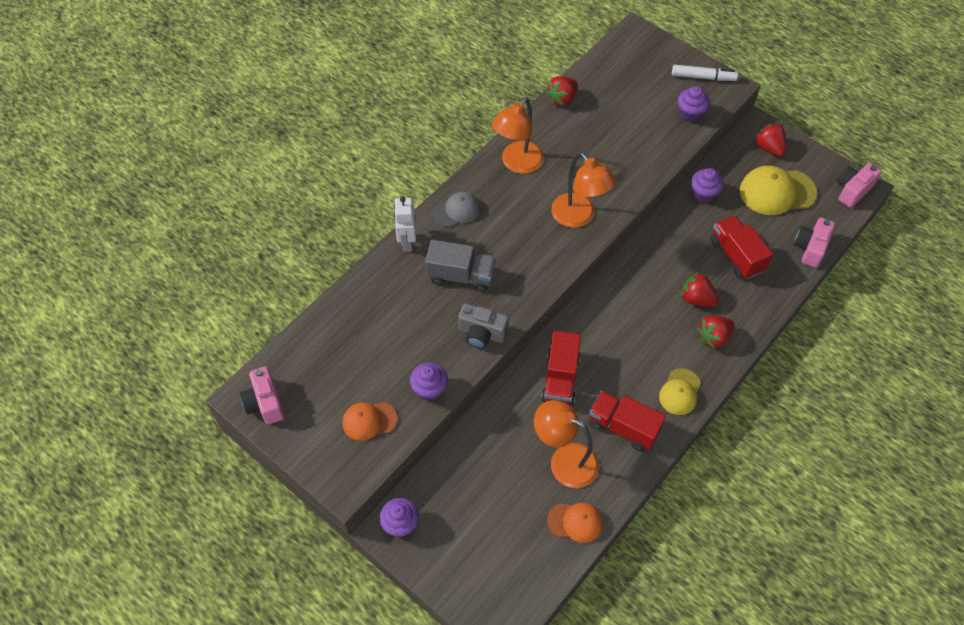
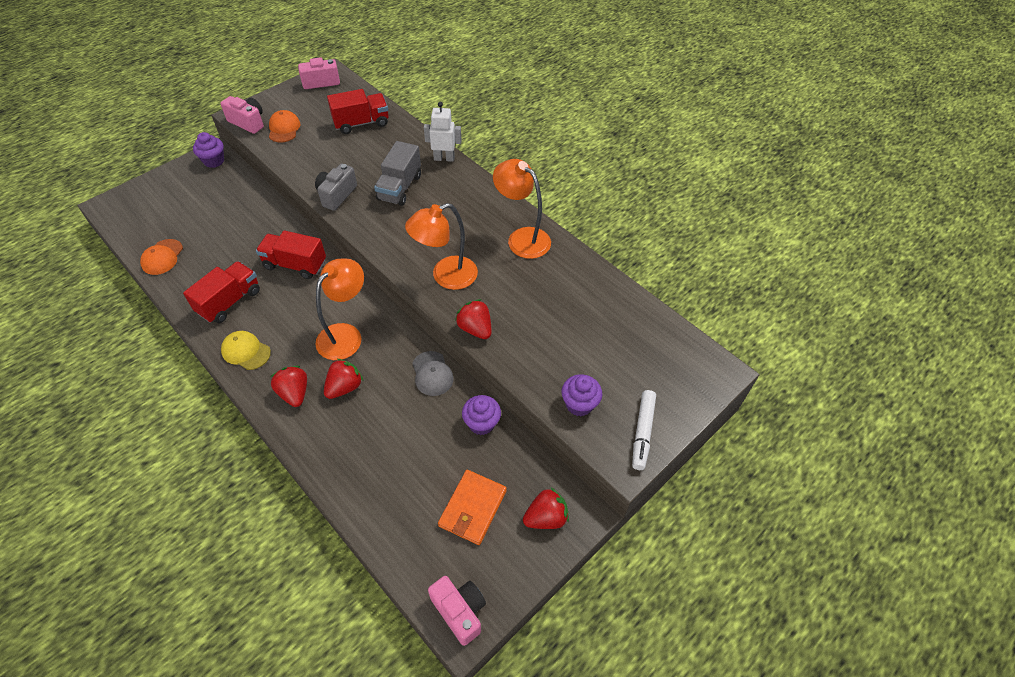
camera: 95 degrees right, 5 degrees down
purple cupcake [410,362,448,401] -> none
grey cap [433,192,480,227] -> grey cap moved to [412,351,454,396]
orange lamp [534,400,599,488] -> orange lamp moved to [315,259,364,360]
red strawberry [546,76,578,106] -> red strawberry moved to [455,299,491,339]
red truck [710,215,773,279] -> red truck moved to [327,89,389,134]
yellow cap [740,166,817,215] -> orange wallet [438,470,507,545]
pink camera [794,217,835,268] -> pink camera moved to [220,96,264,134]

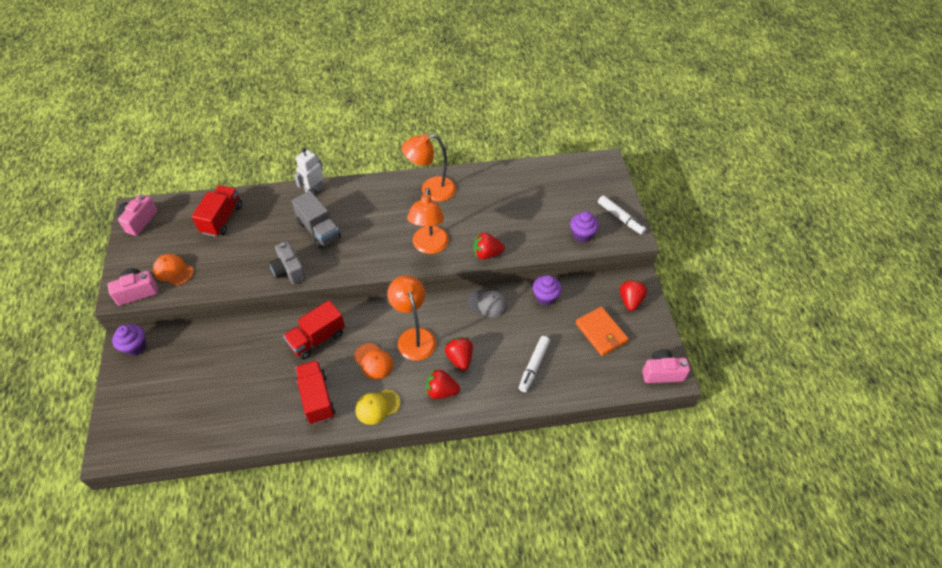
camera: 55 degrees left, 0 degrees up
orange cap [140,239,183,275] -> orange cap moved to [354,343,393,380]
none -> white marker [519,336,550,392]

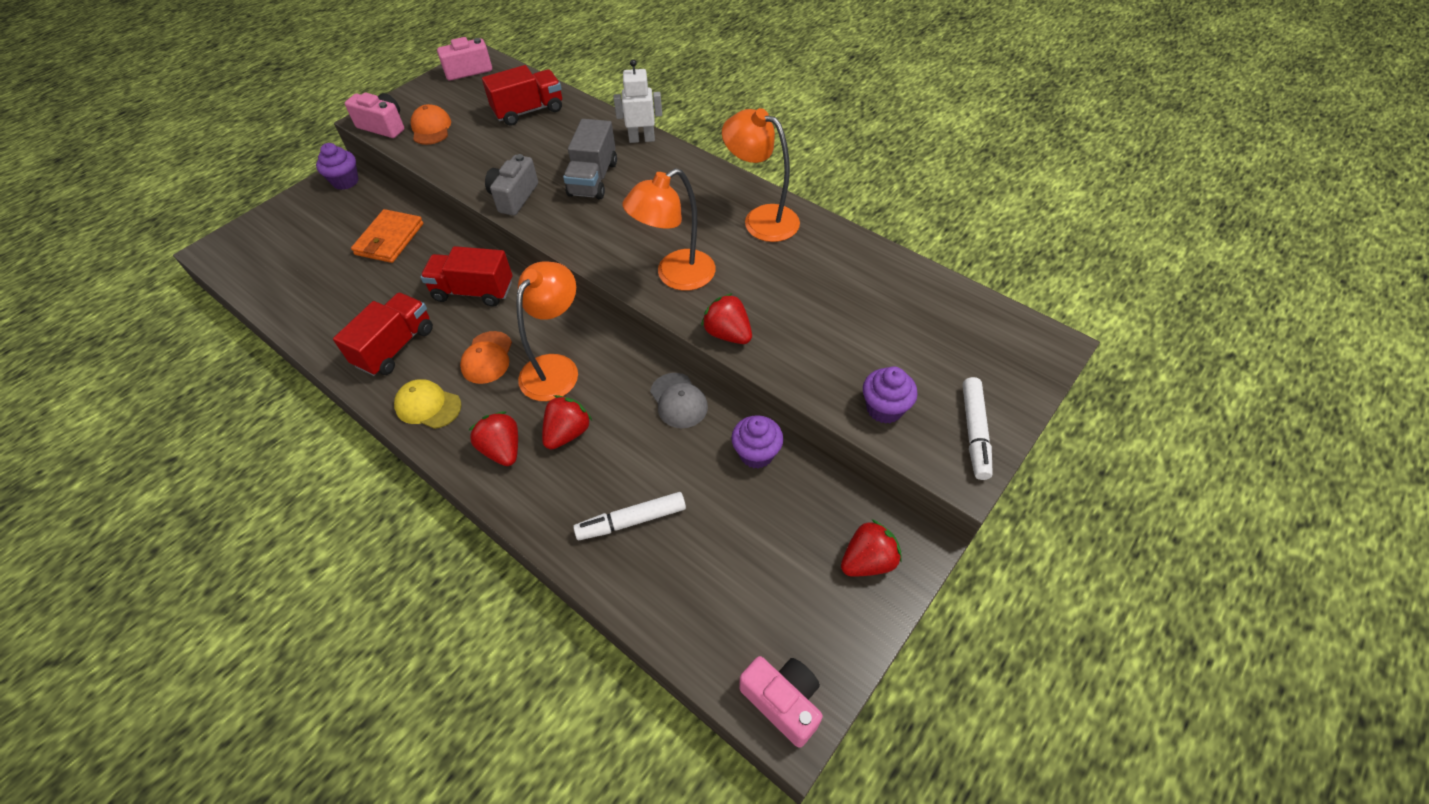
camera: 50 degrees right, 0 degrees up
orange wallet [575,307,629,356] -> orange wallet moved to [351,209,423,263]

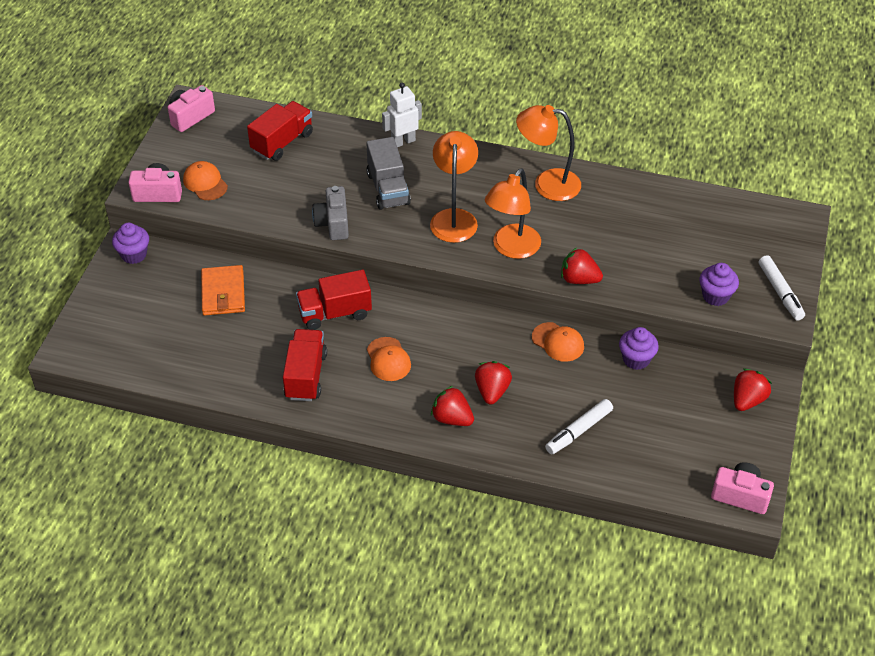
camera: 25 degrees left, 5 degrees down
yellow cap [394,379,461,429] -> none
orange lamp [516,262,578,401] -> orange lamp moved to [430,131,478,243]
grey cap [650,373,708,428] -> orange cap [532,322,584,362]

